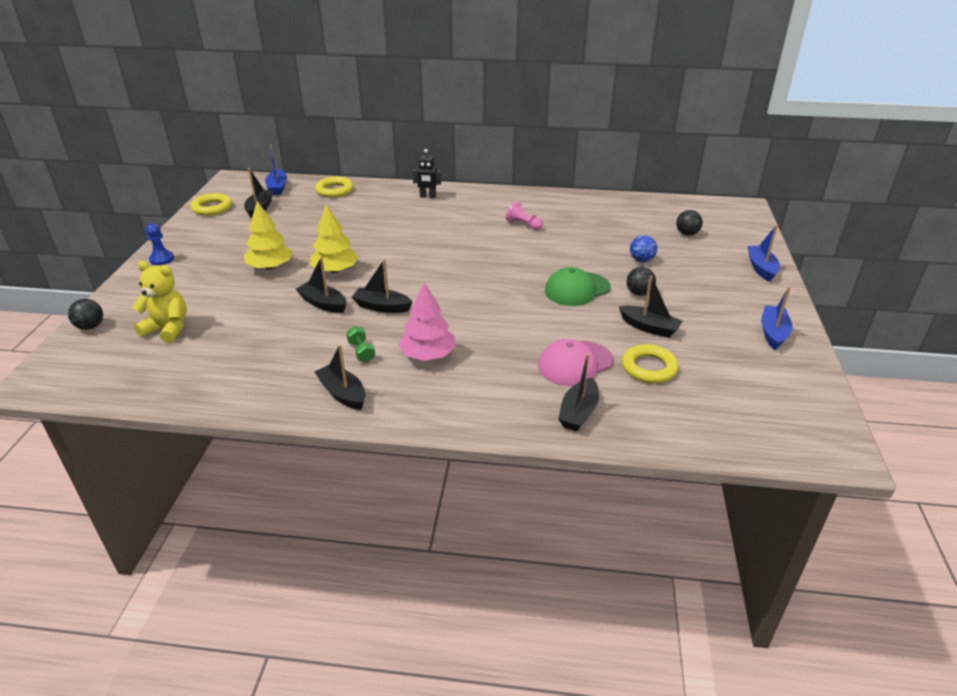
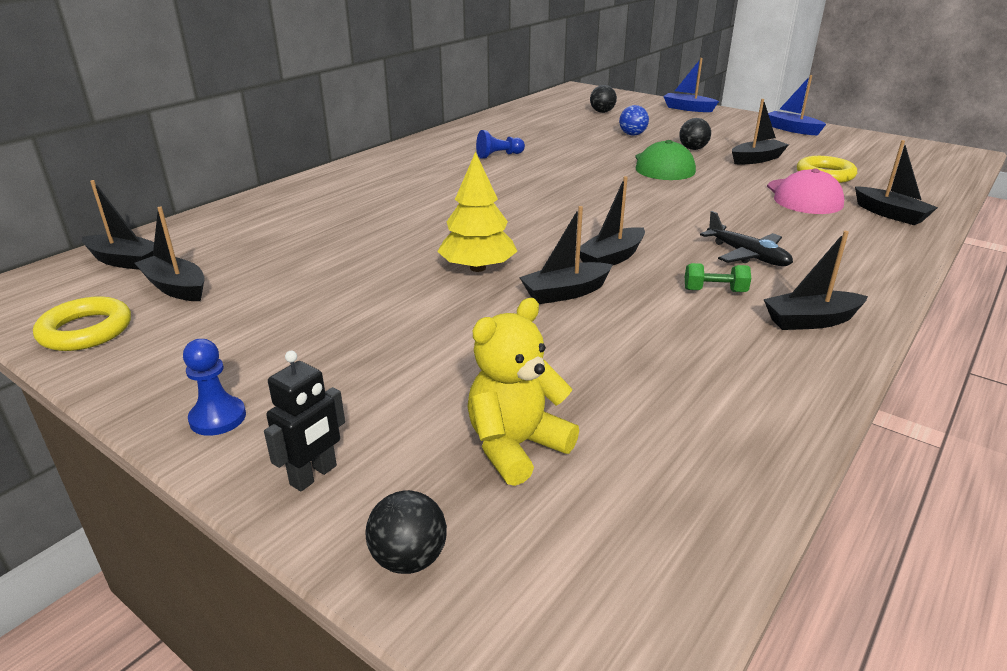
camera: 60 degrees left, 5 degrees down
yellow tree [244,201,293,270] -> none
blue boat [265,145,287,195] -> black boat [82,180,154,270]
yellow ring [315,177,353,198] -> none
pink tree [398,282,456,361] -> black plane [700,211,793,266]
black robot [412,149,441,198] -> black robot moved to [264,351,345,491]
pink pawn [506,201,543,230] -> blue pawn [476,130,525,159]

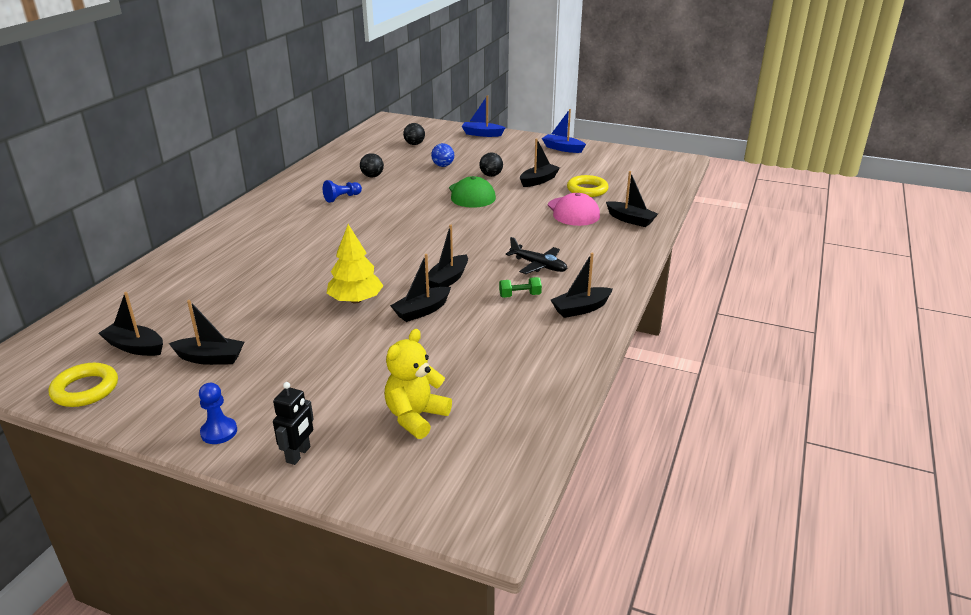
camera: 15 degrees left, 0 degrees up
black boat [82,180,154,270] -> black boat moved to [169,300,244,365]
black ball [366,490,447,574] -> black ball moved to [360,153,384,177]

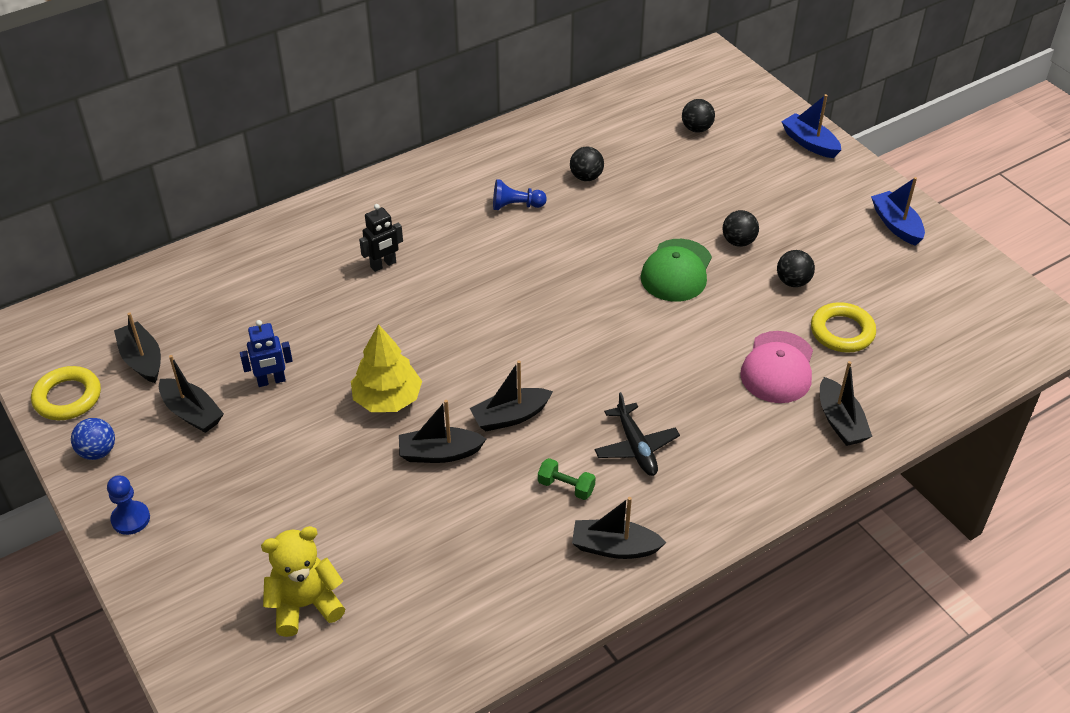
camera: 35 degrees right, 15 degrees up
black robot [273,382,314,465] -> black robot moved to [359,204,403,272]
blue ball [431,143,454,167] -> blue ball moved to [71,418,115,460]
black boat [520,138,560,187] -> black ball [777,250,815,287]
none -> blue robot [240,320,293,387]

